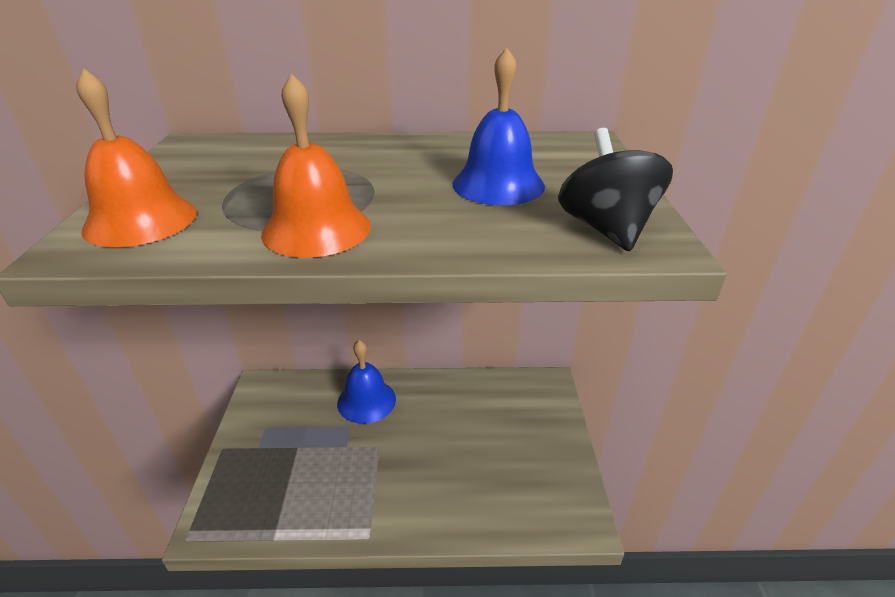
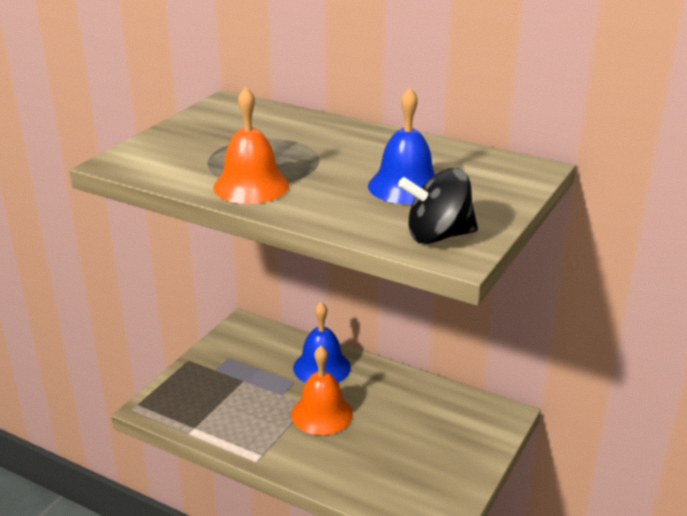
camera: 30 degrees right, 5 degrees down
orange bell [76,68,197,247] -> orange bell moved to [291,346,353,435]
black spinning top [558,128,673,252] -> black spinning top turned 120 degrees counterclockwise [398,168,478,244]

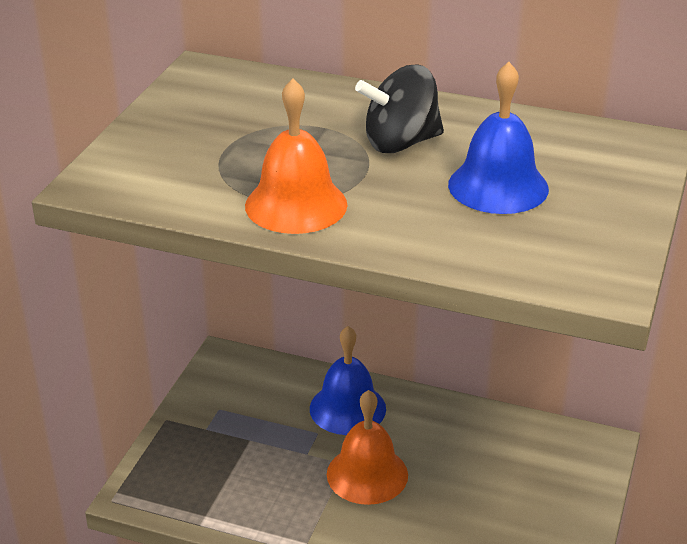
camera: 10 degrees left, 5 degrees up
black spinning top [398,168,478,244] -> black spinning top moved to [355,65,444,153]

